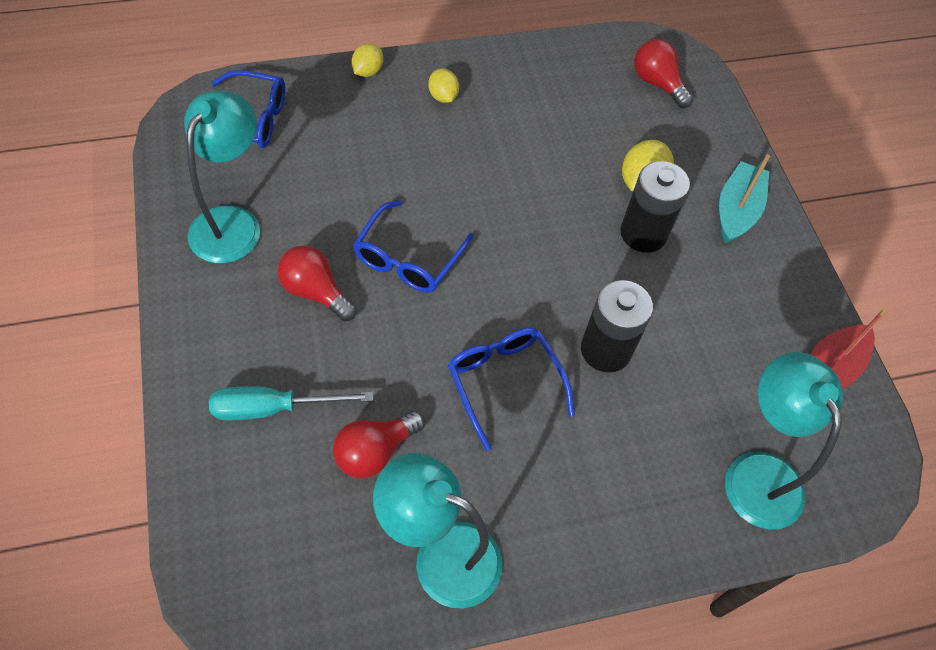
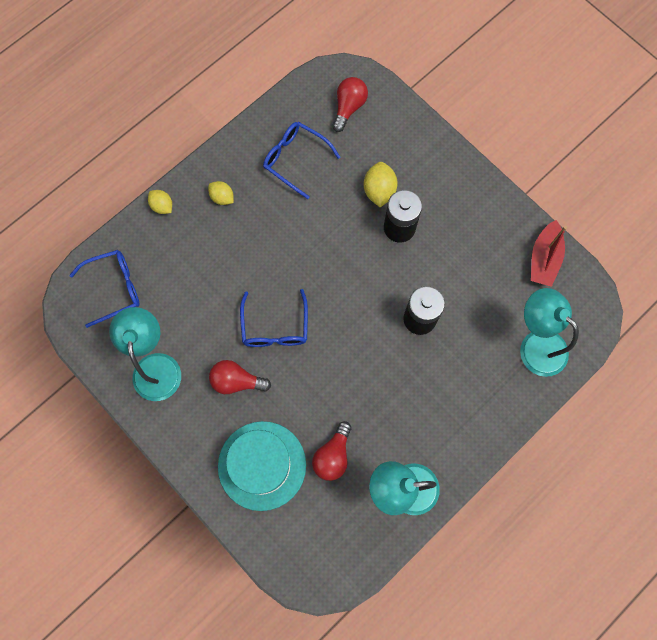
camera: 25 degrees left, 15 degrees up
turquoise screwdriver [209,386,373,420] -> turquoise hat [218,421,306,511]
yellow lemon [351,44,383,77] -> yellow lemon turned 45 degrees counterclockwise [148,190,172,214]
blue glasses [448,327,575,451] -> blue glasses moved to [263,122,340,199]
red light bulb [634,39,693,108] -> red light bulb turned 90 degrees clockwise [332,77,368,132]
turquoise boat [719,154,770,244] -> none

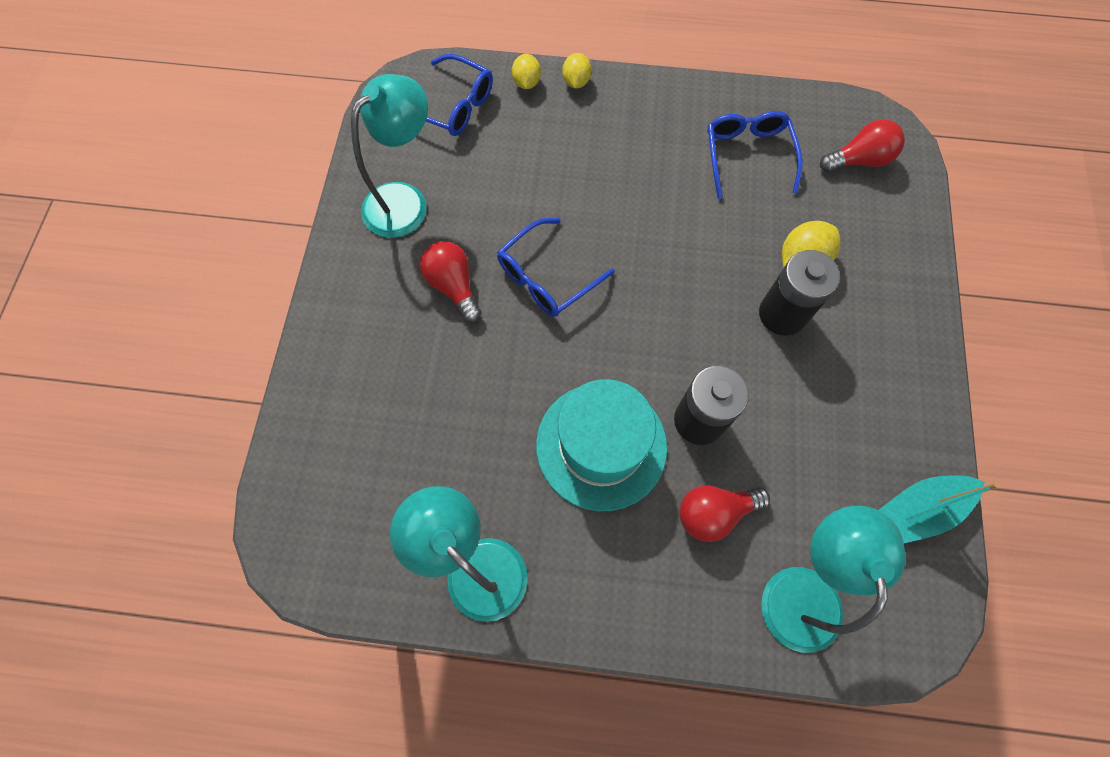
camera: 50 degrees right, 5 degrees down
yellow lemon [208,181,234,205] -> yellow lemon moved to [512,54,541,89]
turquoise hat [218,421,306,511] -> turquoise hat moved to [536,379,667,511]
red light bulb [312,421,351,481] -> red light bulb moved to [679,486,770,542]
red boat [531,220,567,287] -> turquoise boat [878,475,1000,543]

